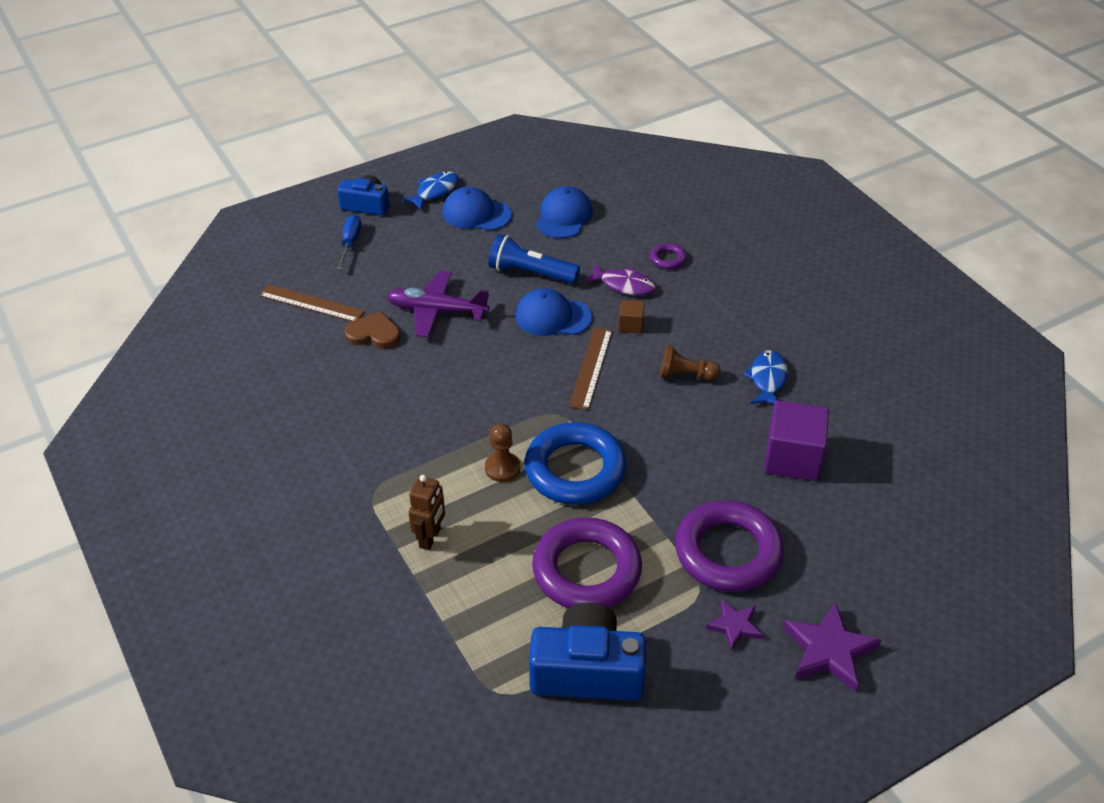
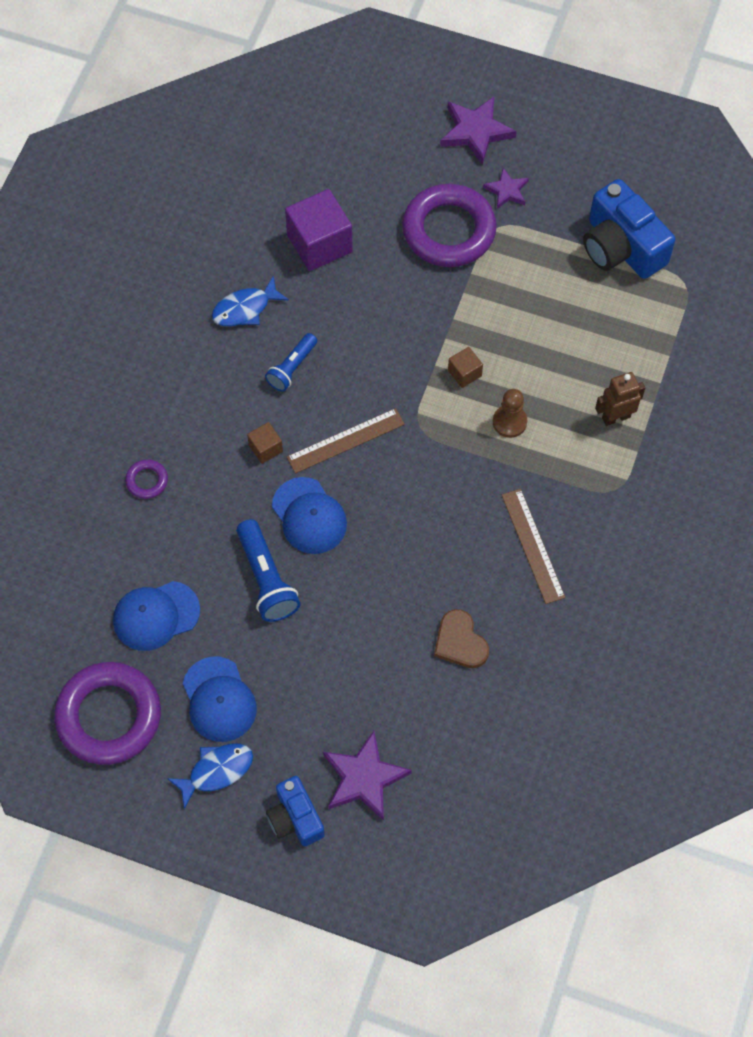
camera: 130 degrees left, 20 degrees up
brown ruler [259,284,365,322] -> brown ruler moved to [502,489,565,604]
blue screwdriver [336,215,361,270] -> purple star [323,731,412,821]
purple plane [386,271,489,337] -> none
blue fish [401,171,459,210] -> blue fish turned 150 degrees clockwise [167,744,253,809]
blue ring [524,422,627,505] -> brown cube [448,347,483,388]
purple ring [532,517,642,608] -> purple ring moved to [54,662,161,765]
purple fish [583,263,655,295] -> none
brown pawn [660,345,721,381] -> blue flashlight [265,333,317,392]

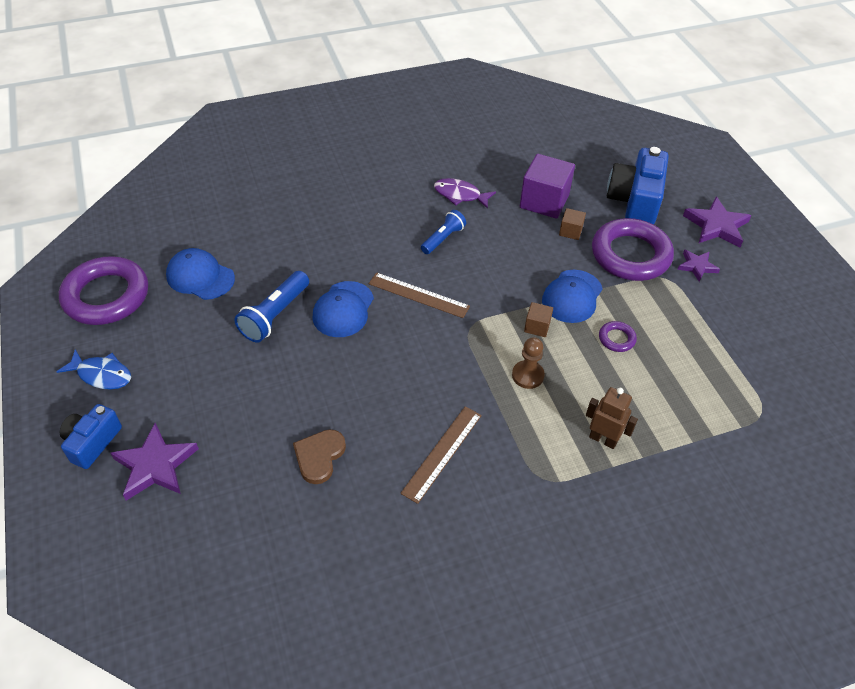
camera: 50 degrees right, 15 degrees down
purple ring [125,459,168,499] -> purple ring moved to [599,321,637,352]
blue cap [183,657,257,742] -> blue cap moved to [542,270,603,323]
blue fish [212,276,289,326] -> purple fish [434,178,496,209]
brown cube [247,422,283,464] -> brown cube moved to [559,208,586,240]
blue flashlight [265,333,317,392] -> blue flashlight turned 135 degrees clockwise [421,210,466,254]
blue camera [583,179,675,279] -> blue camera moved to [607,147,669,225]

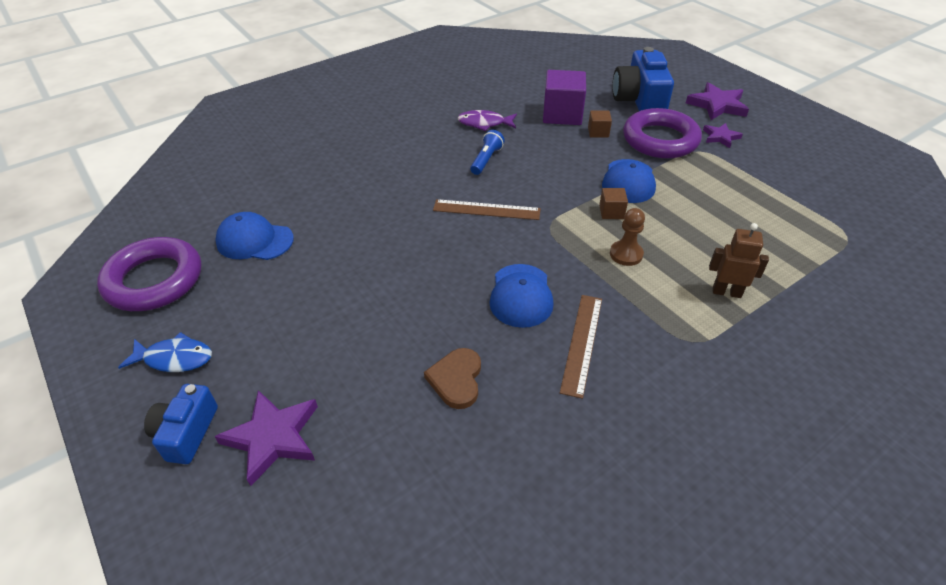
camera: 15 degrees left, 5 degrees down
blue flashlight [234,271,309,342] -> none
blue cap [312,281,374,337] -> blue cap moved to [489,264,554,328]
purple ring [599,321,637,352] -> none

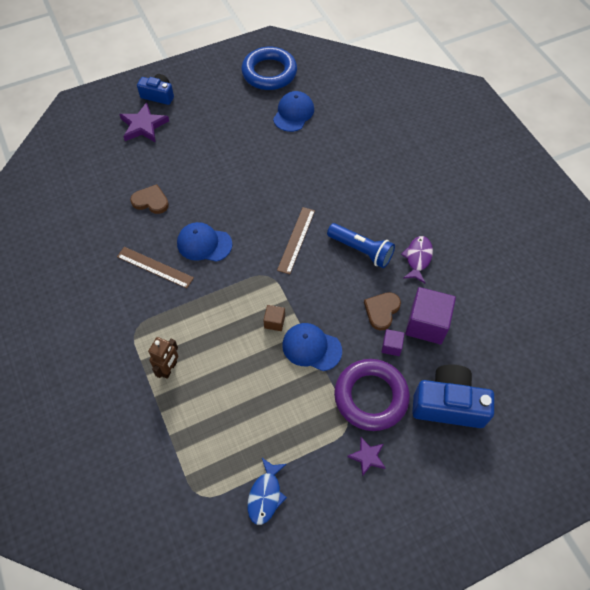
camera: 100 degrees right, 15 degrees up
purple ring [97,237,201,311] -> blue ring [241,47,297,90]
blue fish [118,332,212,372] -> blue fish moved to [248,458,287,525]
blue flashlight [470,130,505,175] -> blue flashlight [327,223,395,268], size x1.51
brown cube [588,110,612,138] -> purple cube [381,329,405,356]
brown pawn [610,208,645,266] -> none
purple star [686,82,749,120] -> none
none -> brown heart [364,292,401,330]

